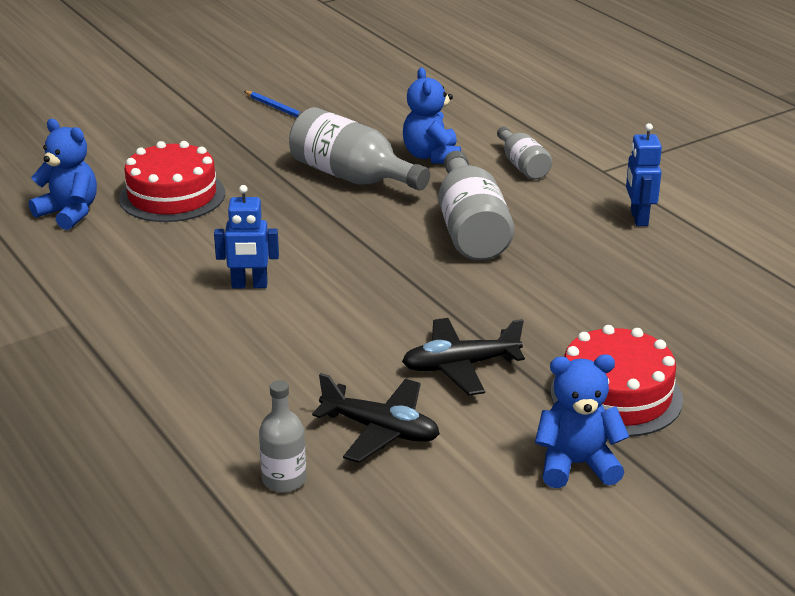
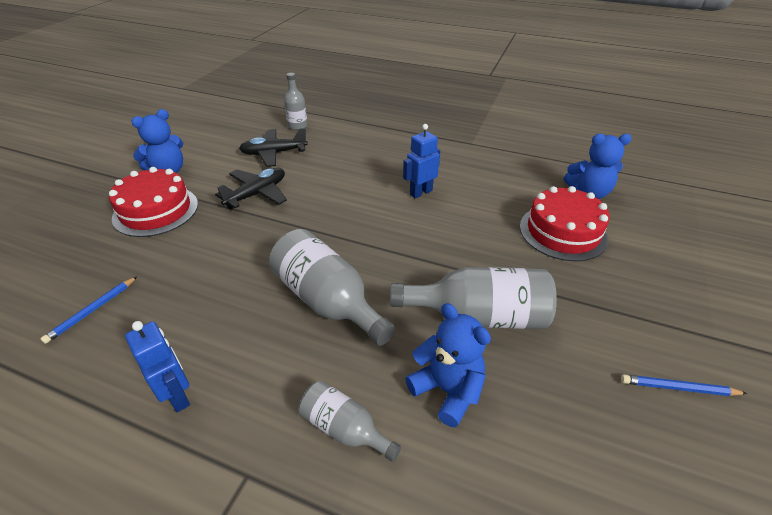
camera: 145 degrees right, 10 degrees up
none -> blue pencil [40,276,138,344]

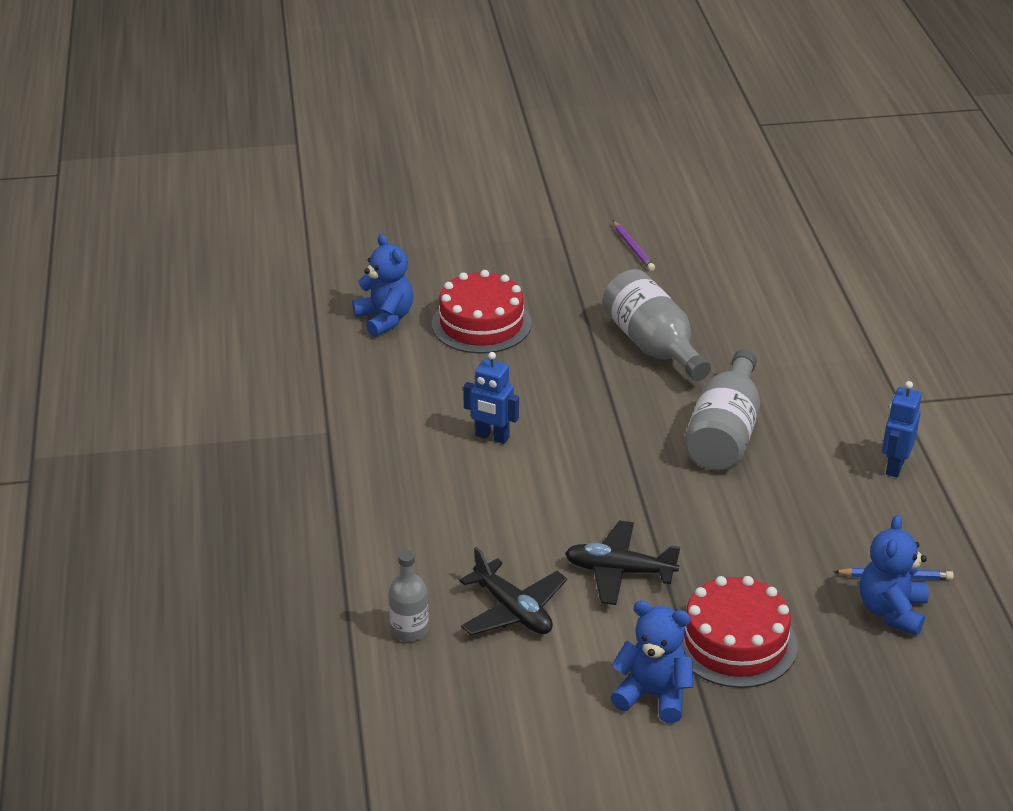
camera: 120 degrees left, 5 degrees down
grey bottle [299,381,401,462] -> none
blue teddy bear [405,303,491,428] -> blue teddy bear moved to [860,515,929,636]
blue pencil [621,374,748,396] -> purple pencil [613,221,655,271]

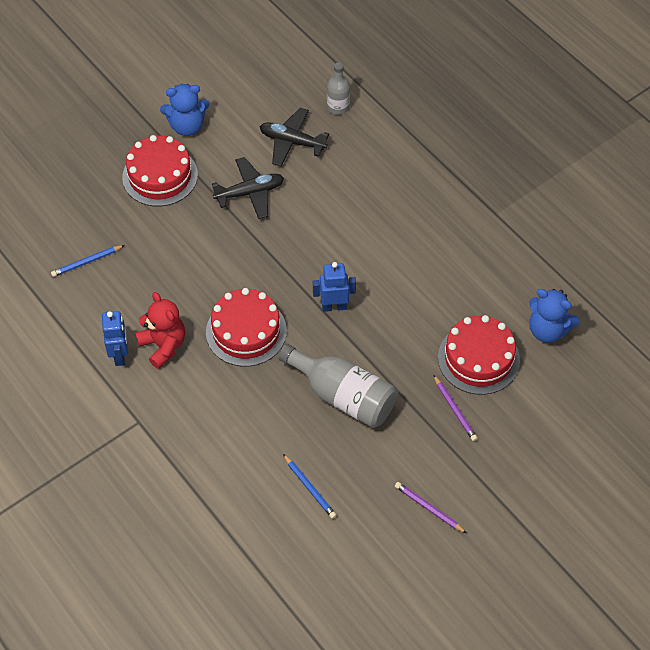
camera: 150 degrees right, 20 degrees up
blue robot [463,352,519,444] -> blue robot moved to [313,262,356,312]
grey bottle [684,349,760,471] -> red cake [206,288,287,366]
blue teddy bear [860,515,929,636] -> none
none -> red teddy bear [135,292,185,369]
none -> blue pencil [283,454,337,519]
none -> purple pencil [433,374,478,441]

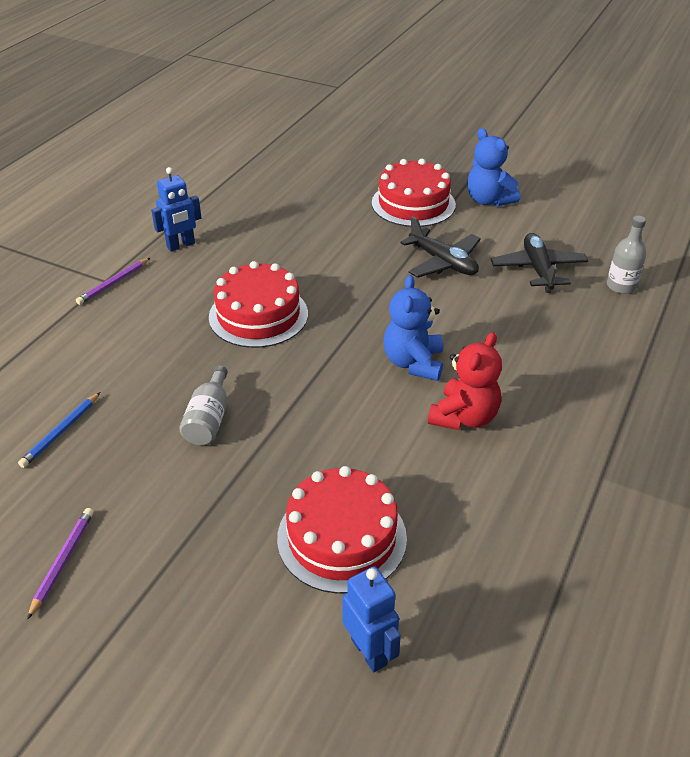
camera: 65 degrees right, 15 degrees down
blue pencil [51,245,125,277] -> none
red teddy bear [135,292,185,369] -> red teddy bear moved to [428,332,502,430]
grey bottle [278,344,397,428] -> grey bottle [179,365,228,445], size x0.56
blue robot [313,262,356,312] -> blue robot moved to [342,566,401,672]
purple pencil [433,374,478,441] -> purple pencil moved to [76,258,150,305]
blue teddy bear [529,289,580,343] -> blue teddy bear moved to [383,275,443,381]

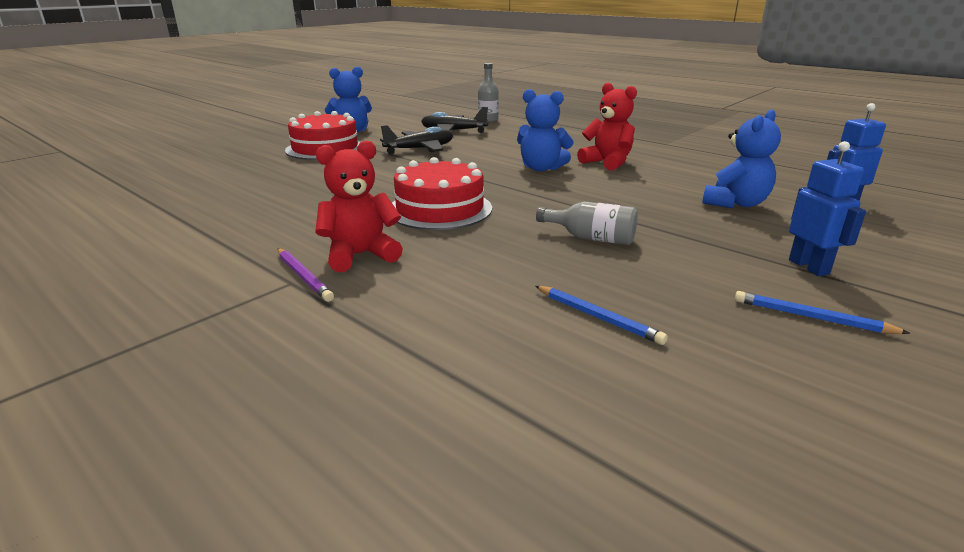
camera: 75 degrees left, 15 degrees down
purple pencil [27,508,94,620] -> blue pencil [735,291,910,334]
blue robot [151,167,201,252] -> blue robot moved to [789,141,866,276]
red cake [277,466,407,594] -> blue teddy bear [702,109,781,208]
none -> red teddy bear [315,140,403,272]

